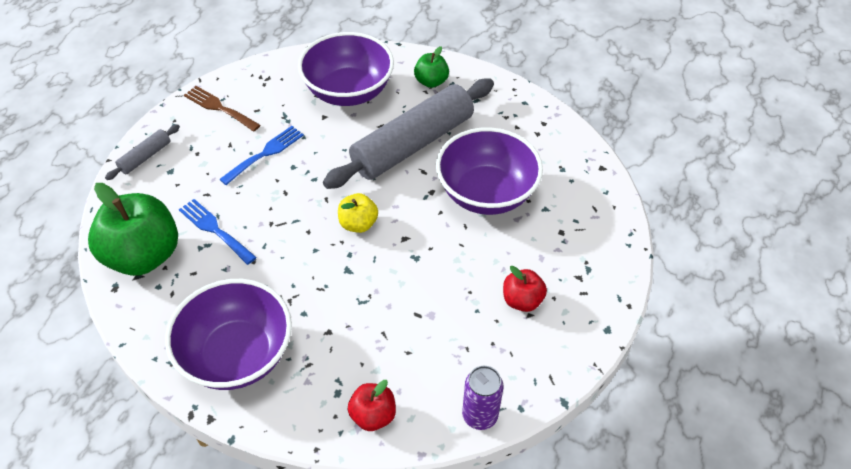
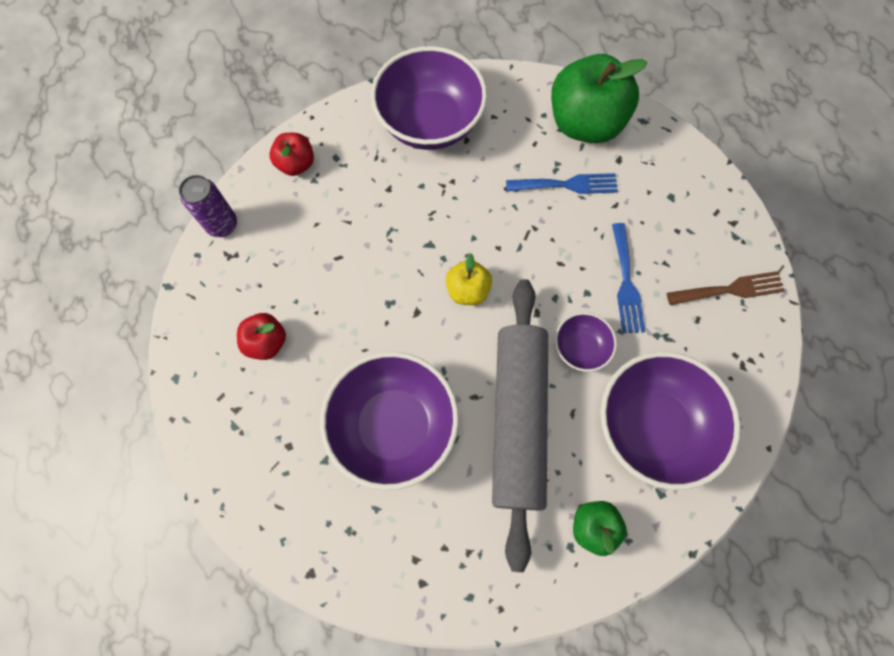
camera: 135 degrees right, 20 degrees up
grey rolling pin [105,124,180,180] -> none
none -> purple bowl [555,312,617,372]

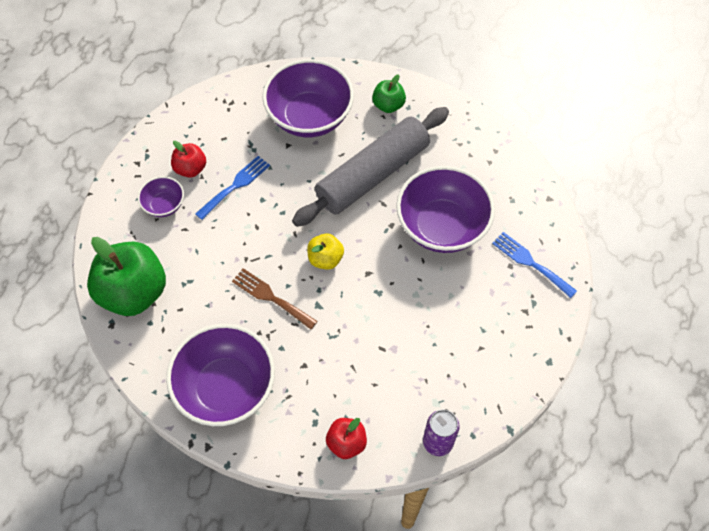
camera: 135 degrees left, 10 degrees down
red apple [237,313,286,360] -> red apple moved to [171,140,206,178]
blue fork [506,173,618,194] -> blue fork moved to [492,232,577,298]
purple bowl [555,312,617,372] -> purple bowl moved to [138,176,184,217]
brown fork [667,271,785,305] -> brown fork moved to [232,268,318,330]

